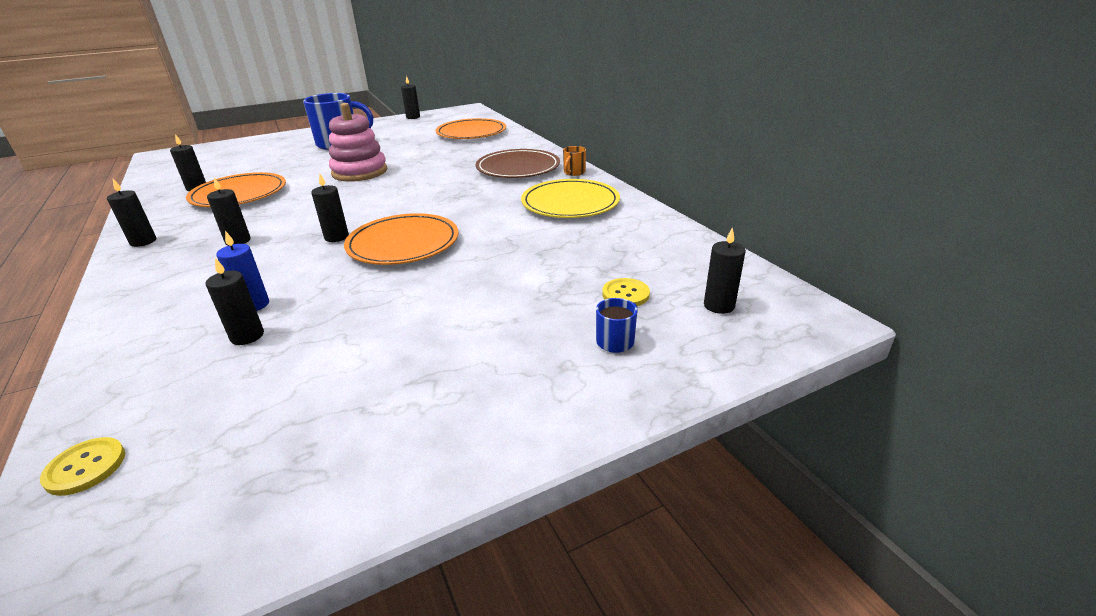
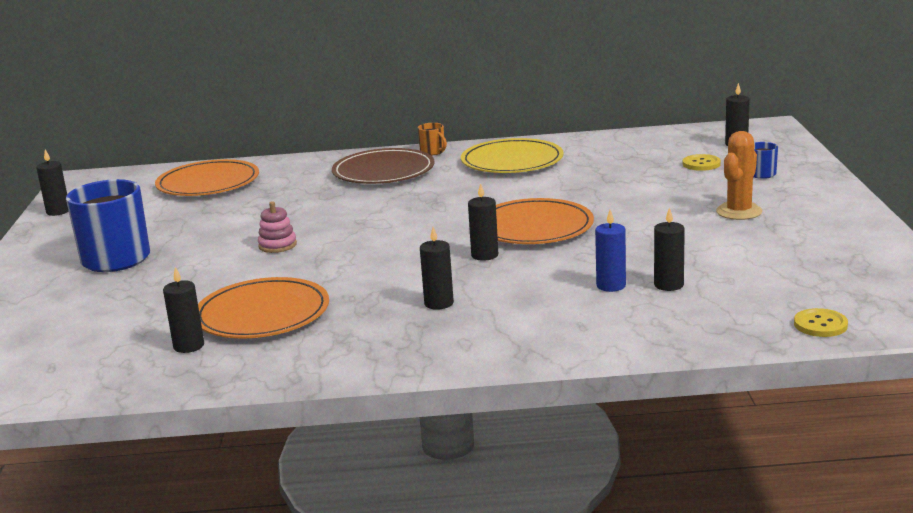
camera: 65 degrees left, 10 degrees down
black candle [107,179,156,247] -> none
pink stacking toy [329,103,387,182] -> pink stacking toy [258,201,297,253], size x0.50
none -> orange cactus [716,131,762,220]

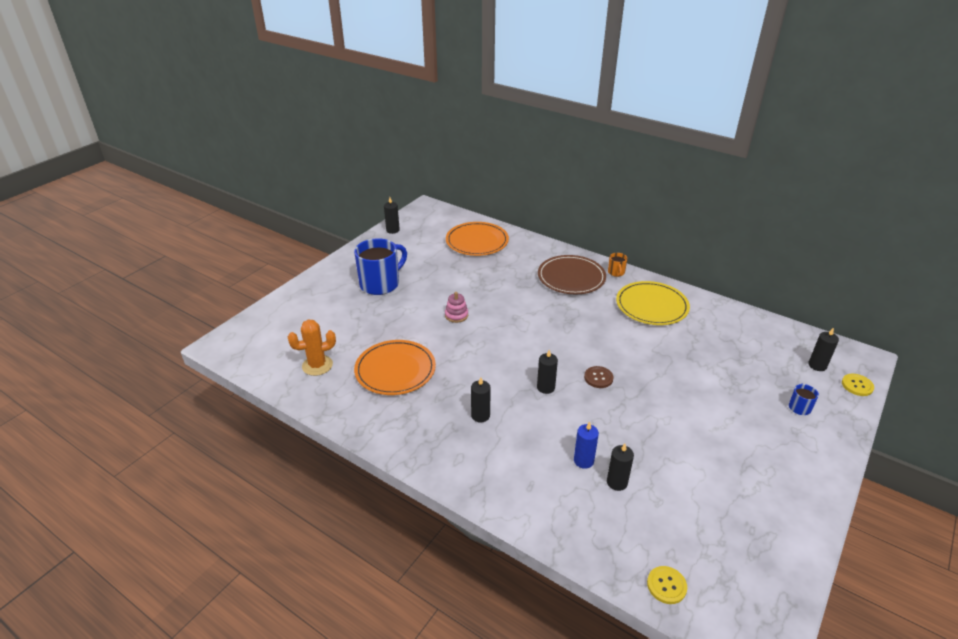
camera: 35 degrees right, 15 degrees up
black candle [163,267,204,353] -> none
orange plate [496,198,594,244] -> brown button [584,366,614,388]
yellow button [683,154,721,171] -> yellow button moved to [842,374,874,396]
orange cactus [716,131,762,220] -> orange cactus moved to [288,320,336,376]

